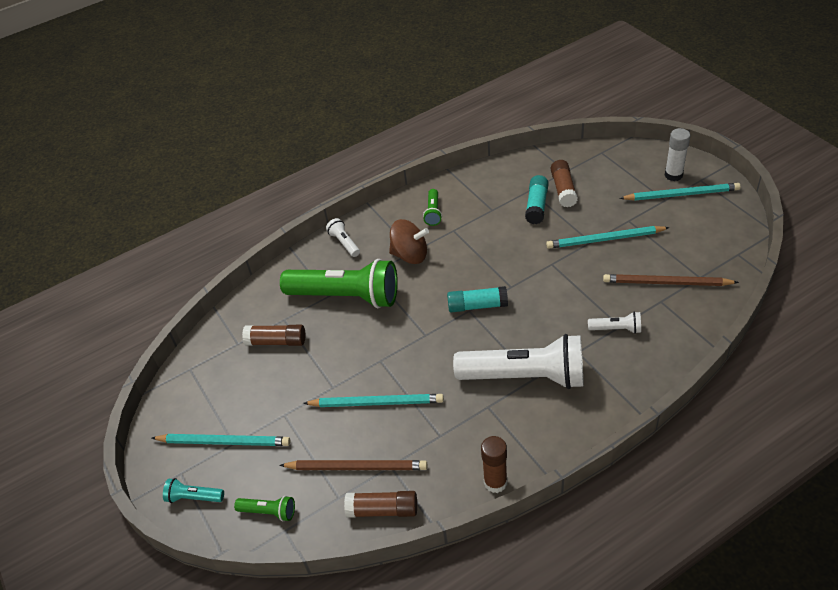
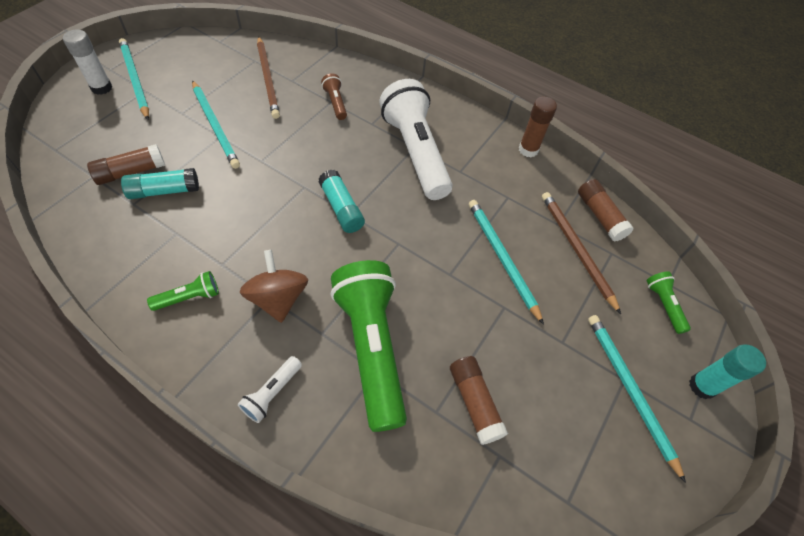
camera: 125 degrees left, 10 degrees up
turquoise flashlight [163,478,224,503] -> turquoise glue stick [689,345,766,399]
white flashlight [588,312,641,334] -> brown flashlight [321,73,347,120]

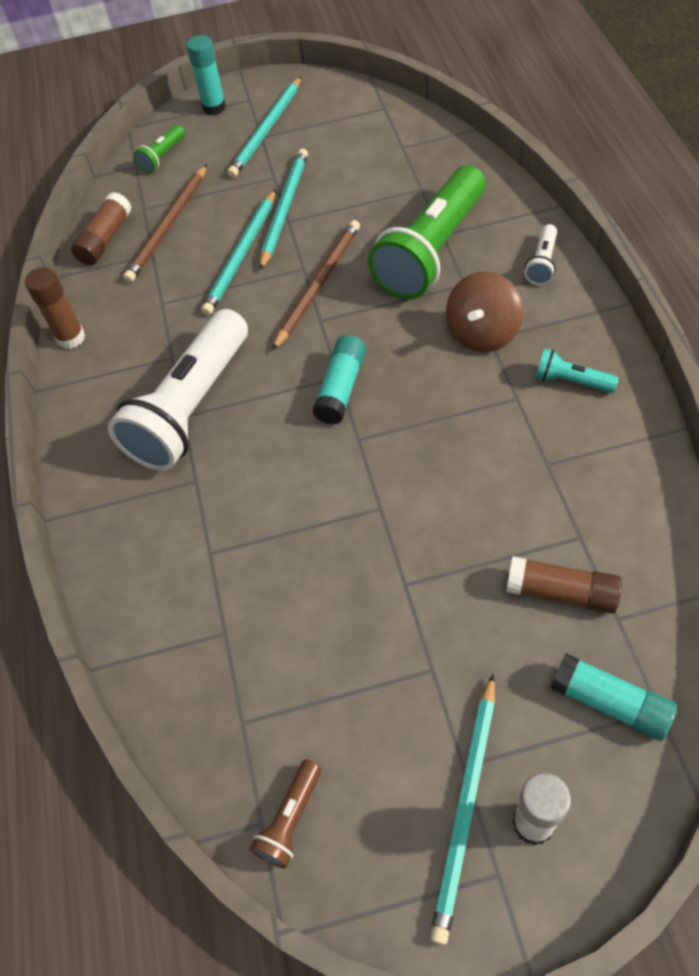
camera: 125 degrees left, 0 degrees up
turquoise glue stick [121,168,199,199] -> turquoise glue stick moved to [551,653,677,741]
green flashlight [147,271,219,311] -> turquoise flashlight [535,348,619,393]
turquoise pencil [192,80,240,169] -> turquoise pencil moved to [260,148,308,271]
white flashlight [238,356,302,423] -> white flashlight turned 120 degrees clockwise [524,224,557,285]
brown pencil [257,37,280,119] -> brown pencil moved to [272,220,360,351]
brown flashlight [321,73,347,120] -> brown flashlight moved to [250,759,322,868]
brown glue stick [450,356,508,445] -> none

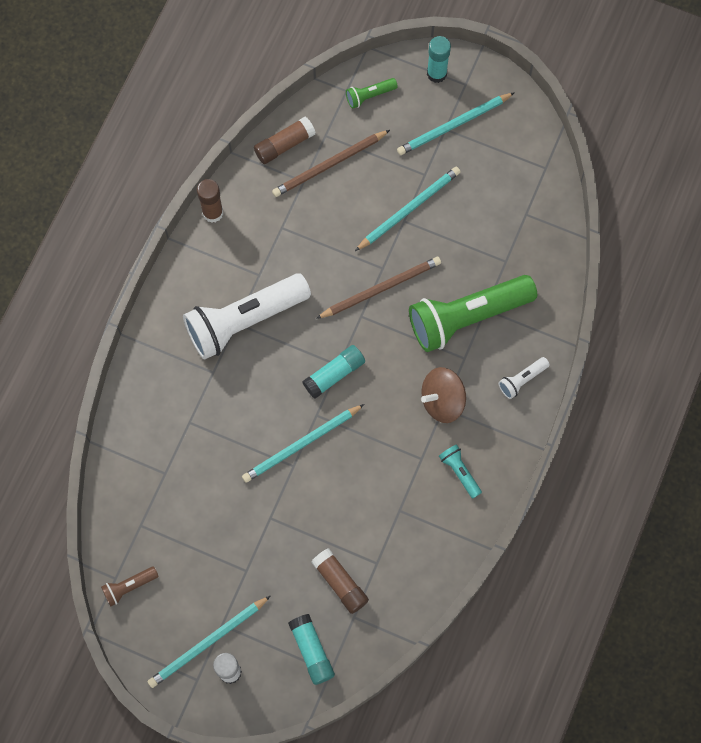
camera: 30 degrees right, 15 degrees up
turquoise pencil [201,189,276,315] -> turquoise pencil moved to [242,404,364,482]

